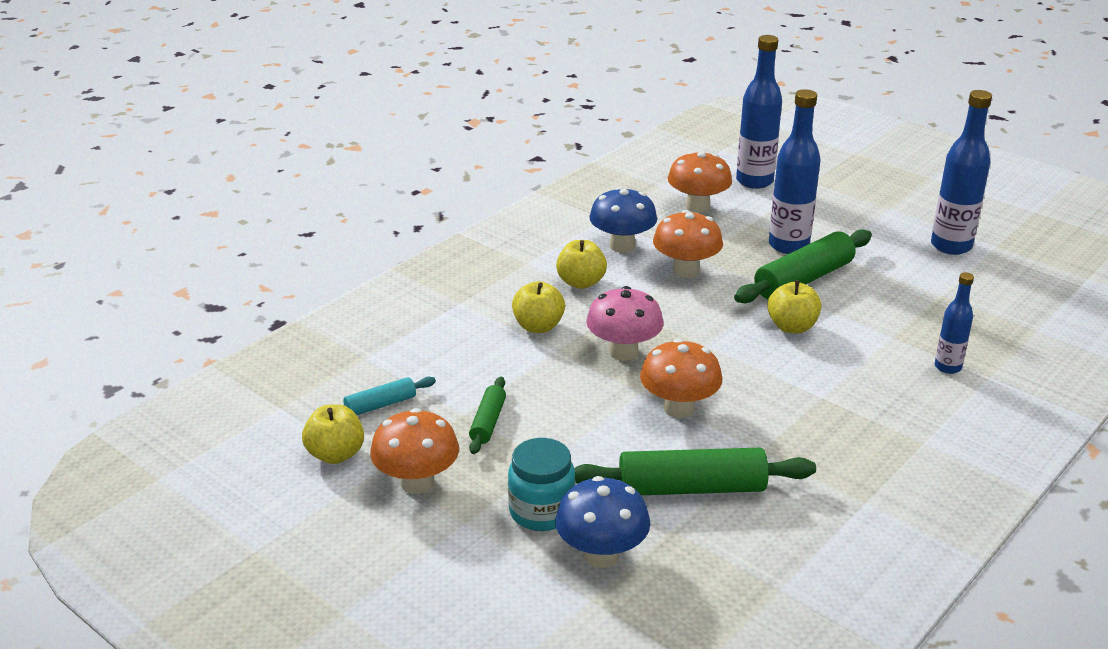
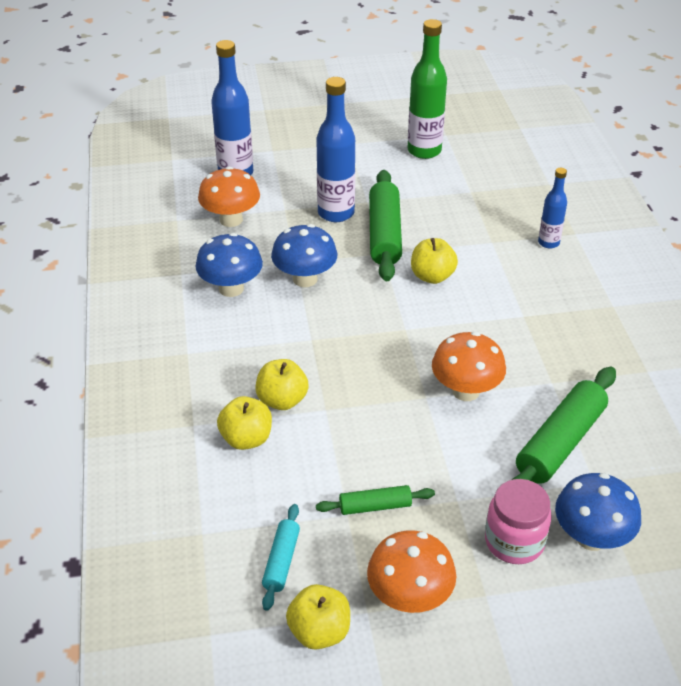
camera: 50 degrees left, 10 degrees up
green rolling pin [469,377,506,454] -> green rolling pin turned 60 degrees counterclockwise [316,485,435,515]
turquoise jar [508,438,575,531] -> pink jar [485,479,552,564]
yellow apple [556,240,607,289] -> yellow apple moved to [217,396,272,450]
pink mushroom [586,286,664,361] -> none
orange mushroom [653,210,723,278] -> blue mushroom [271,224,337,287]
blue bottle [931,90,992,255] -> green bottle [408,19,447,159]

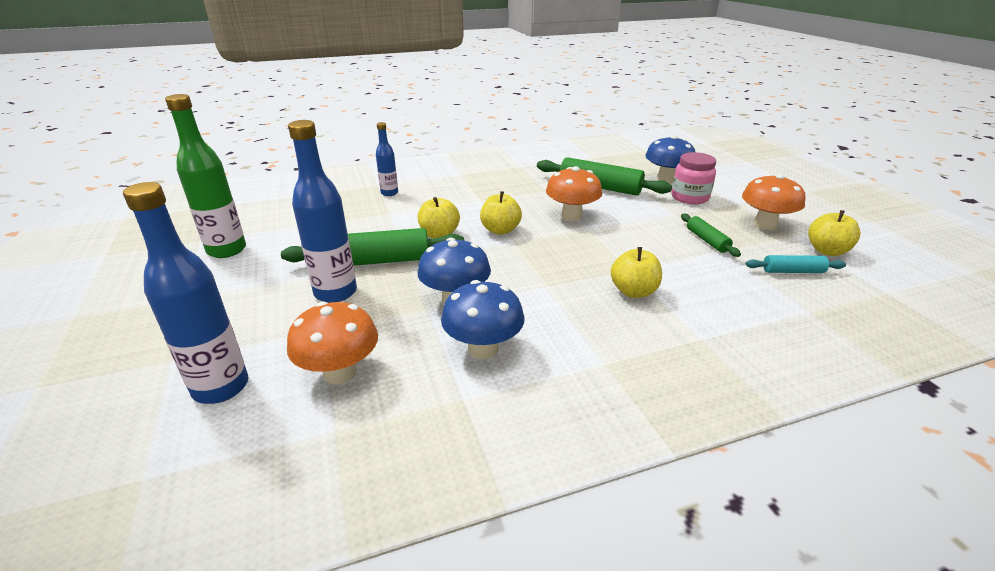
camera: 100 degrees left, 10 degrees down
yellow apple [217,396,272,450] -> yellow apple moved to [480,191,522,235]

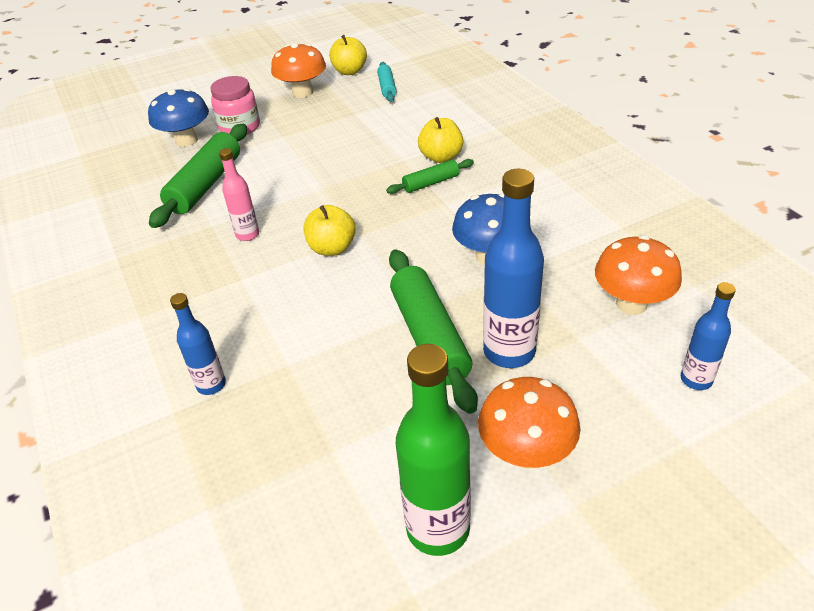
camera: 95 degrees left, 10 degrees up
blue bottle [123,182,248,404] -> blue bottle [681,282,736,390], size x0.57
yellow apple [417,197,460,238] -> none
blue mushroom [441,280,524,359] -> none
orange mushroom [546,166,602,221] -> orange mushroom moved to [478,377,580,469]
green rolling pin [681,214,741,257] -> green rolling pin moved to [386,159,474,194]
none -> pink bottle [219,148,259,241]

